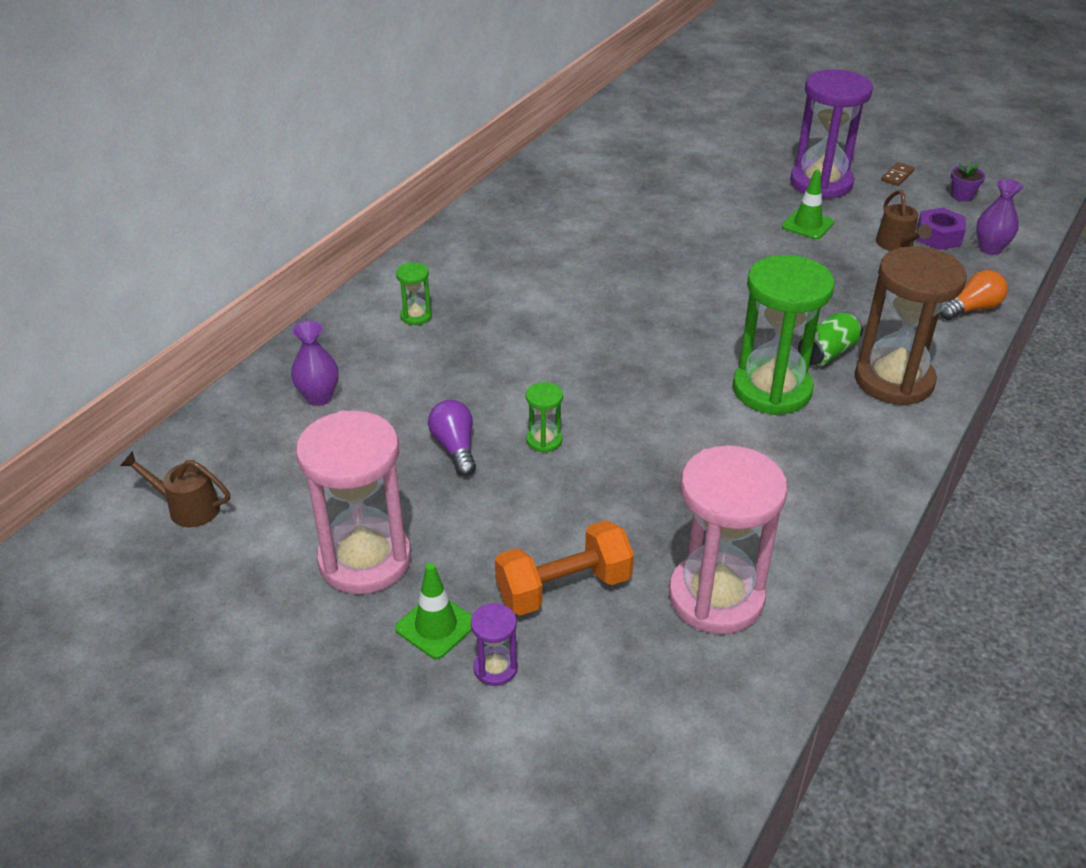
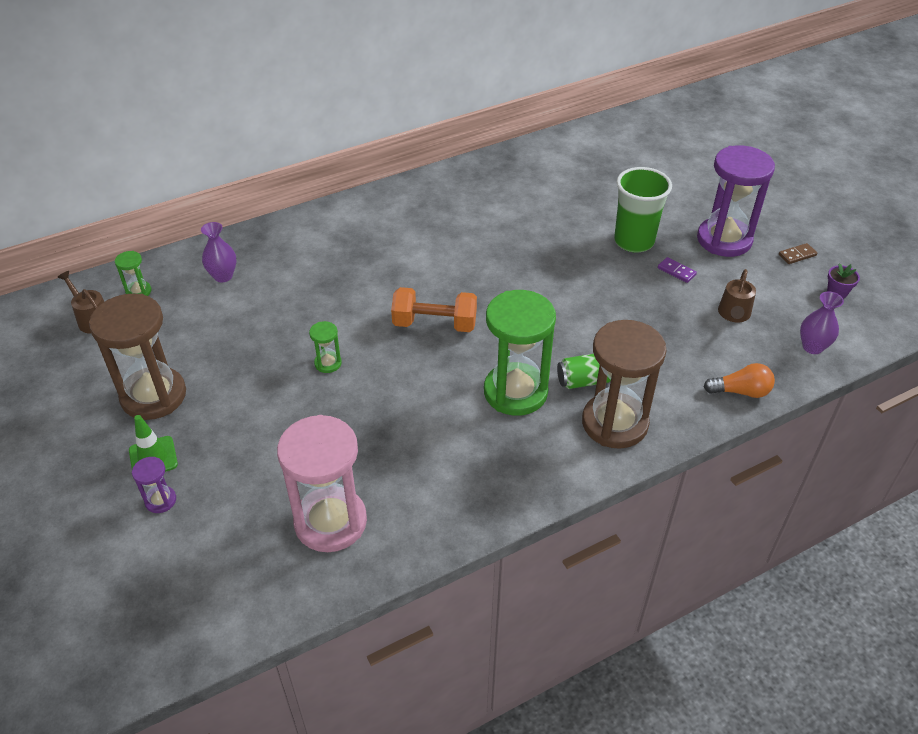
camera: 30 degrees right, 5 degrees up
pink hourglass [296,410,411,594] -> brown hourglass [89,293,186,420]
green hourglass [396,262,432,325] -> green hourglass moved to [115,251,151,296]
purple light bulb [428,400,476,476] -> none
orange dumbbell [495,520,634,616] -> orange dumbbell moved to [391,287,477,332]
green traffic cone [782,170,834,239] -> purple domino [658,257,697,283]
purple nut [916,208,966,250] -> none
none -> green cup [614,167,672,253]

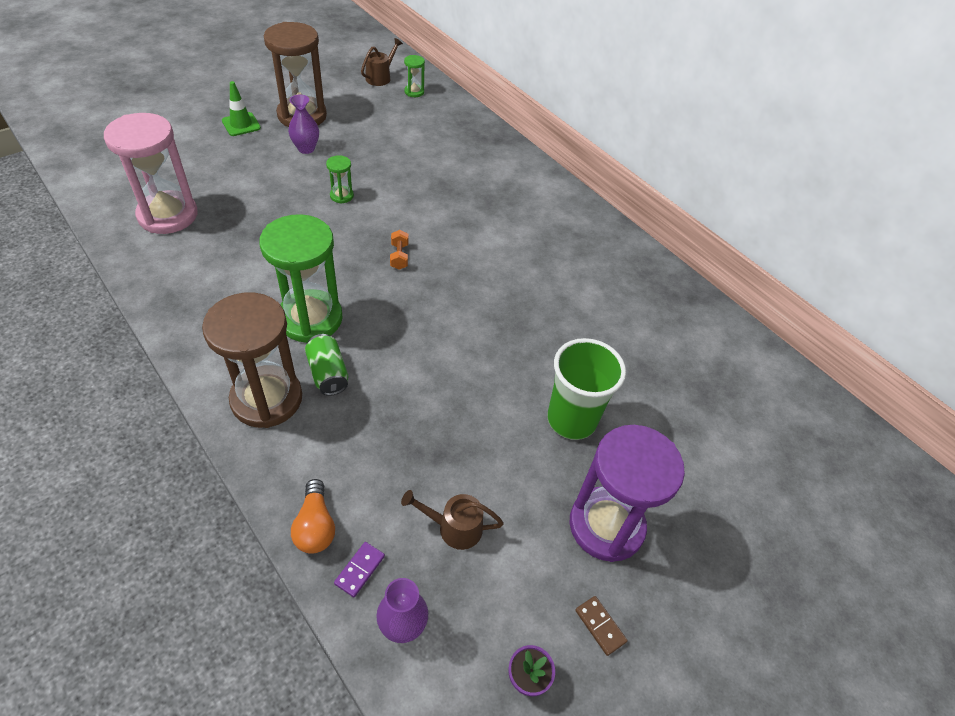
camera: 75 degrees right, 5 degrees up
purple hourglass [132,457,176,513] -> none
purple vase [201,222,236,282] -> purple vase moved to [288,94,319,154]
orange dumbbell [391,287,477,332] -> orange dumbbell [390,230,408,269], size x0.51
purple domino [658,257,697,283] -> purple domino moved to [334,542,385,597]

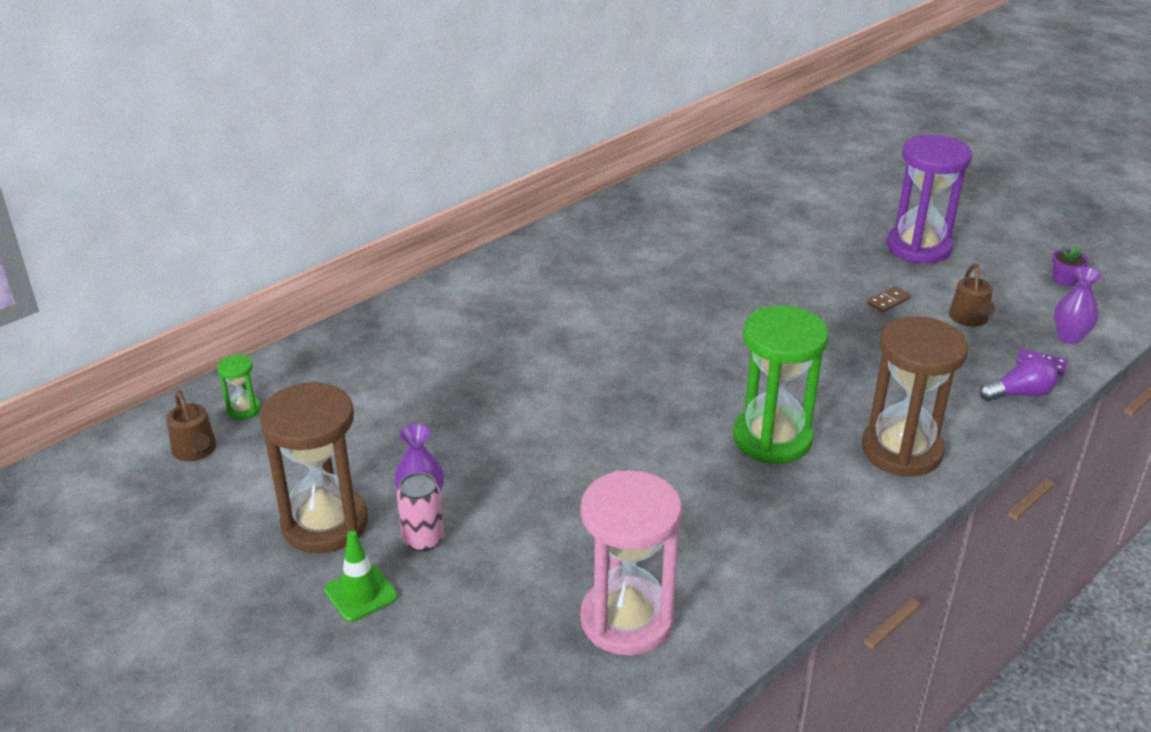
camera: 90 degrees left, 15 degrees down
orange light bulb [291,479,335,554] -> purple light bulb [979,356,1058,401]
green can [305,334,348,396] -> none
green hourglass [326,155,354,204] -> none
brown watering can [361,38,403,86] -> brown watering can turned 150 degrees counterclockwise [166,390,217,461]
orange dumbbell [390,230,408,269] -> none
green cup [547,338,626,440] -> none
brown domino [575,596,628,656] -> brown domino moved to [867,286,911,313]
none -> pink can [397,472,444,552]

